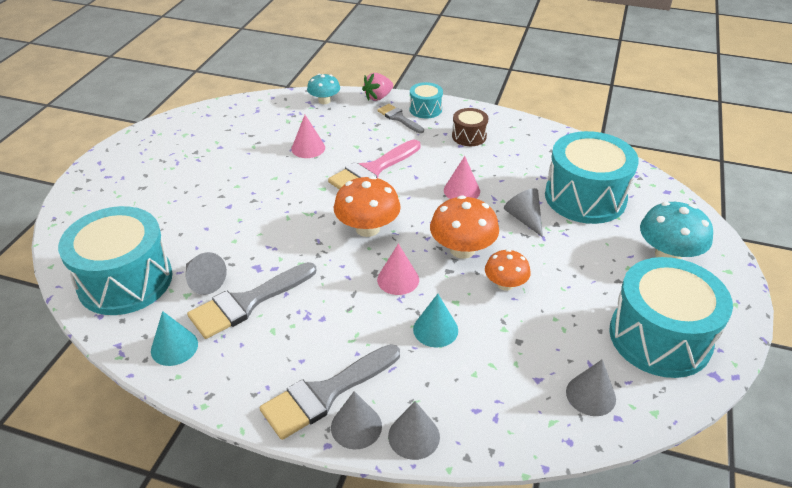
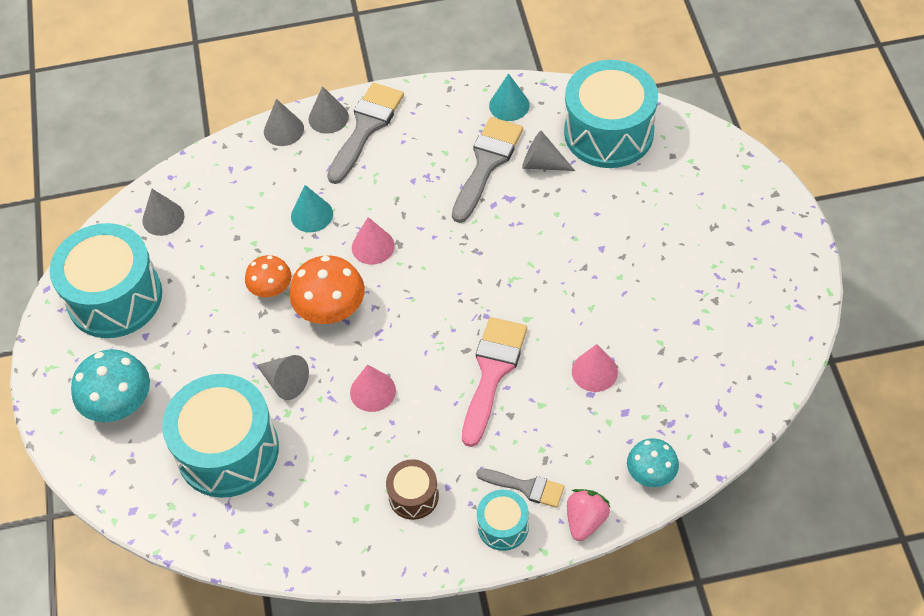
camera: 155 degrees right, 15 degrees up
orange mushroom [334,176,401,237] -> none

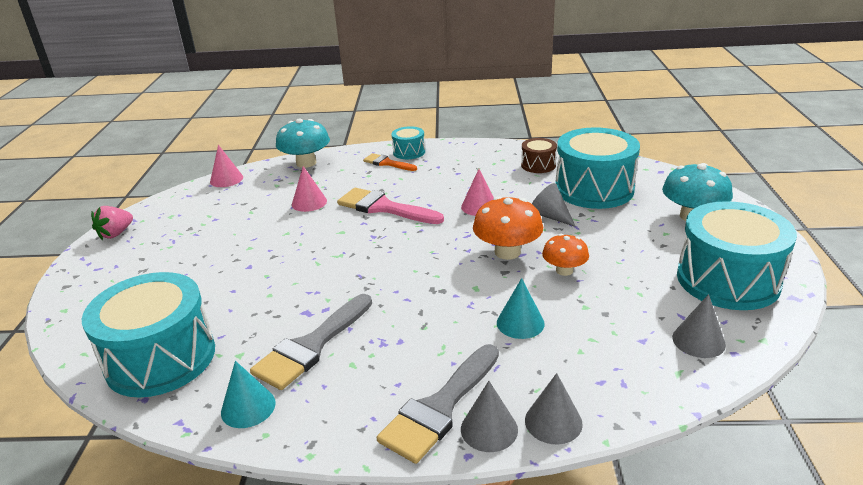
camera: 170 degrees left, 25 degrees down
pink cone [352,217,395,265] -> pink cone moved to [210,145,243,187]
brown drum [386,459,439,520] -> brown drum moved to [521,138,557,173]
pink brush [462,317,527,447] -> pink brush turned 90 degrees clockwise [337,187,444,224]
grey brush [476,468,564,508] -> orange brush [363,153,417,171]
grey cone [522,131,575,171] -> none
pink strawberry [567,489,611,541] -> pink strawberry moved to [91,206,133,240]
turquoise mushroom [627,438,679,487] -> turquoise mushroom [276,118,330,168], size x1.59

